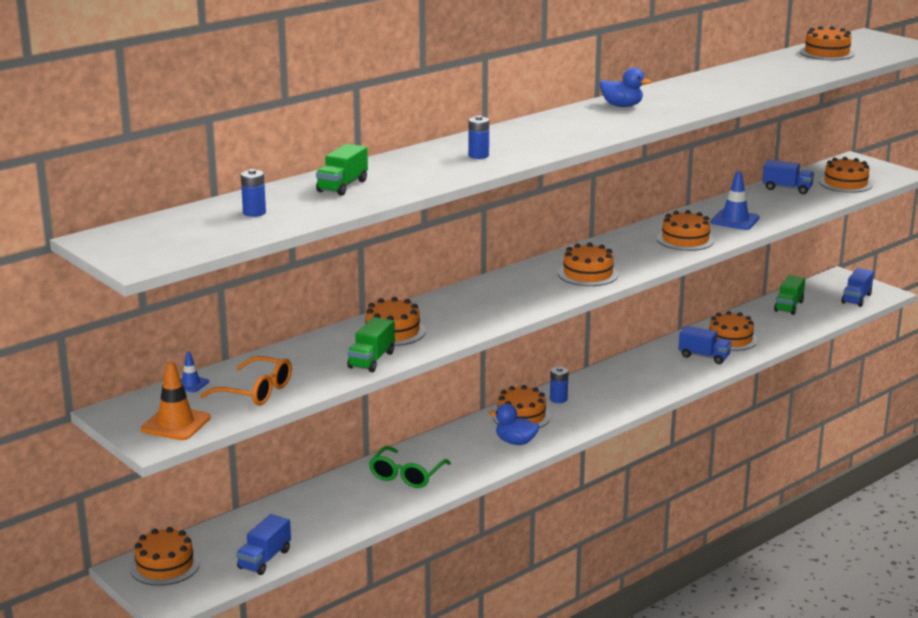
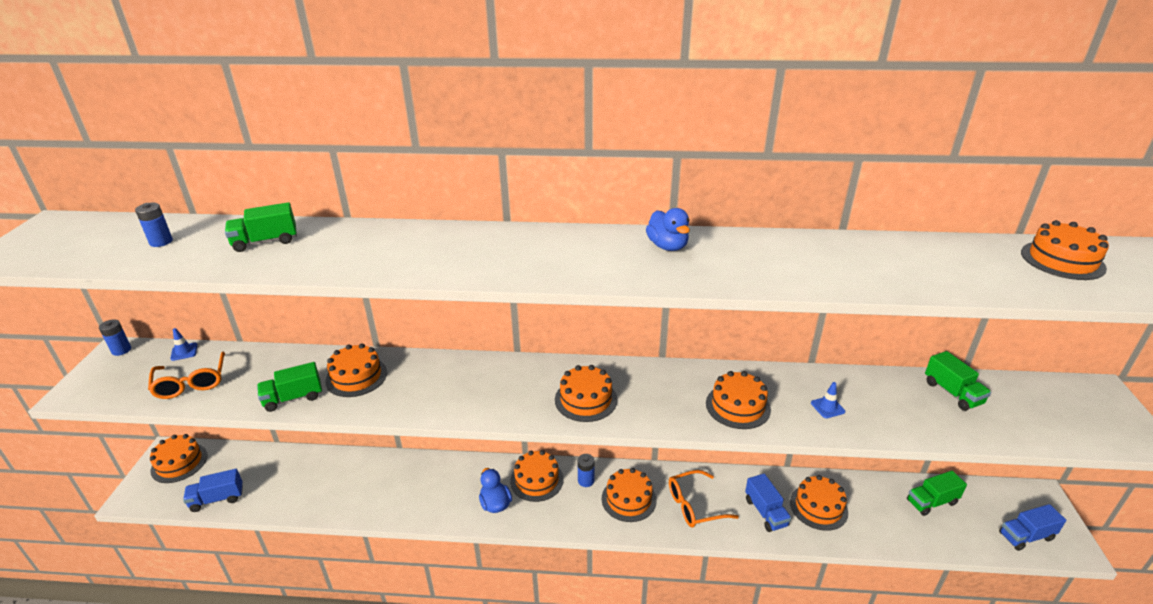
camera: 45 degrees right, 10 degrees up
orange traffic cone [141,361,211,440] -> none
green glasses [369,446,451,488] -> none
blue battery [469,116,489,159] -> blue battery moved to [99,319,131,356]
blue traffic cone [711,171,760,230] -> blue traffic cone [811,382,845,418], size x0.54
blue truck [762,160,814,194] -> green truck [925,351,991,411]
orange cake [819,157,873,193] -> orange cake moved to [602,468,657,522]
none -> orange glasses [669,470,739,527]

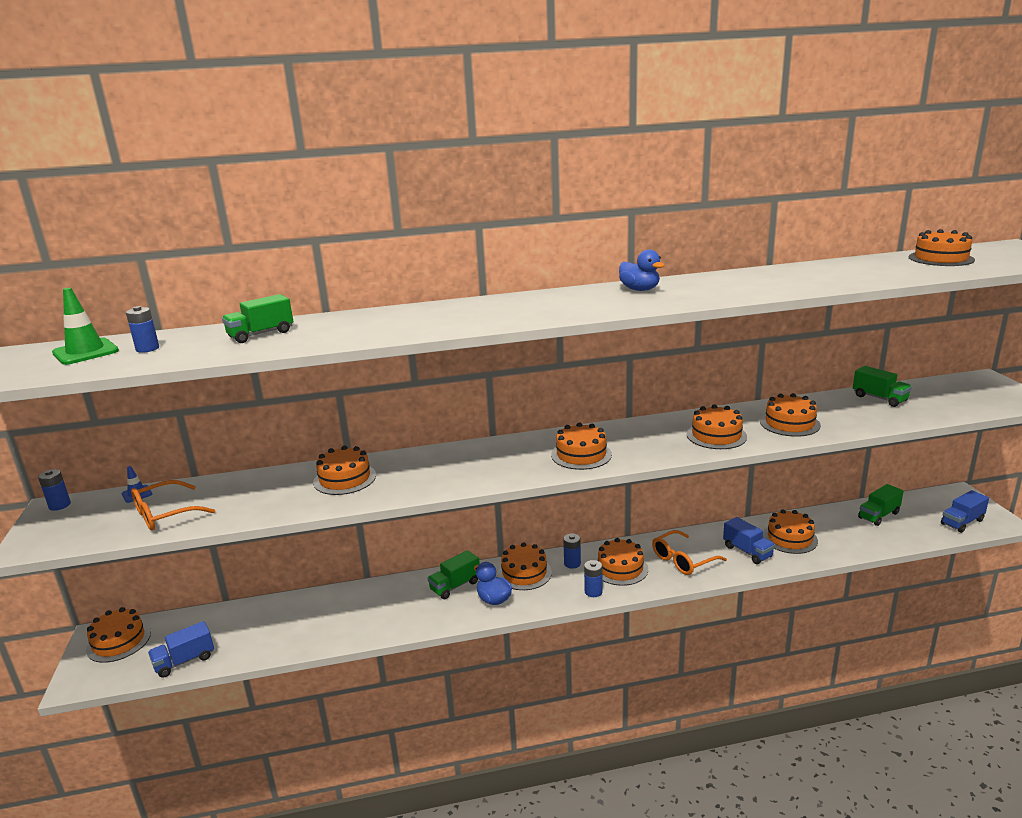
camera: 15 degrees left, 10 degrees down
orange glasses [148,352,225,399] -> orange glasses turned 90 degrees clockwise [131,480,215,530]
green truck [257,362,322,412] -> green truck moved to [427,550,480,599]
blue traffic cone [811,382,845,418] -> orange cake [760,393,821,437]
none -> green traffic cone [52,288,119,365]
none -> blue battery [584,560,602,597]

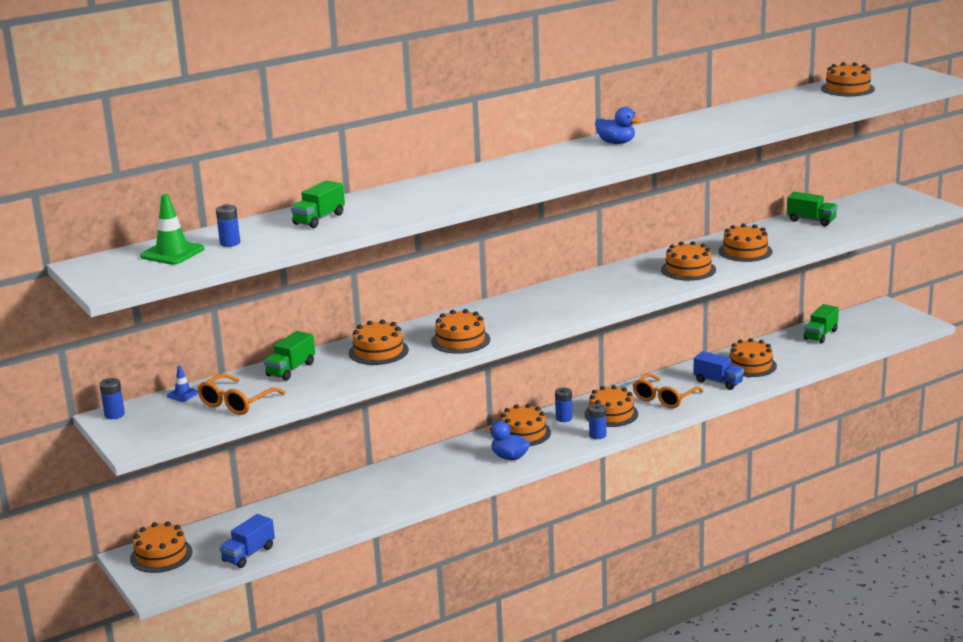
camera: 20 degrees left, 0 degrees up
green truck [427,550,480,599] -> green truck moved to [264,331,315,381]
orange cake [551,422,612,470] -> orange cake moved to [431,309,490,354]
blue truck [941,490,989,533] -> none

